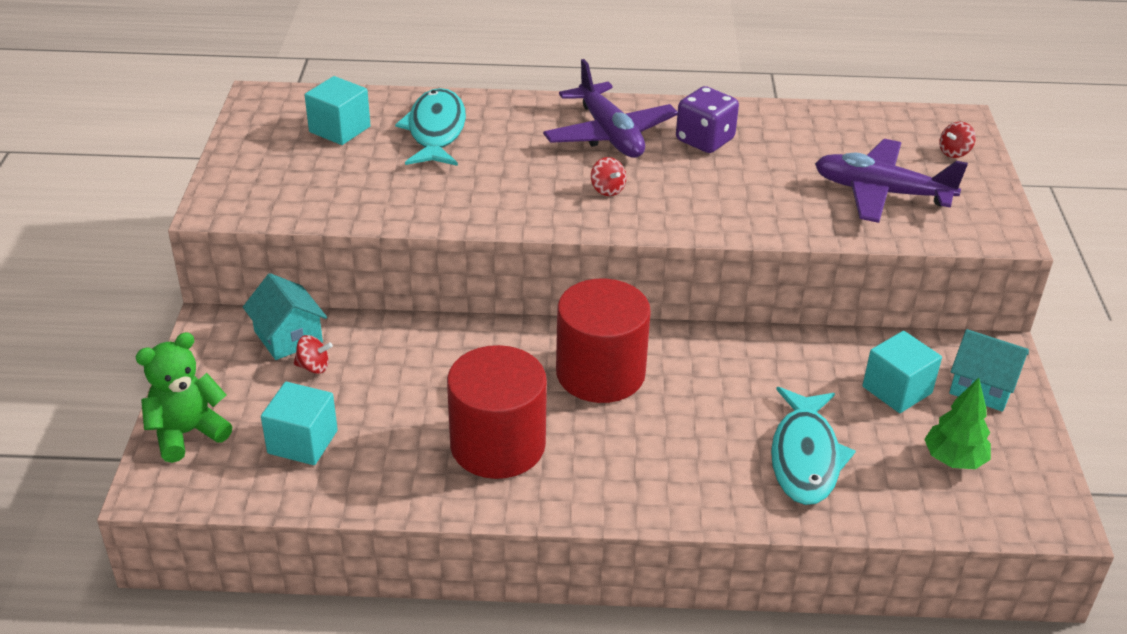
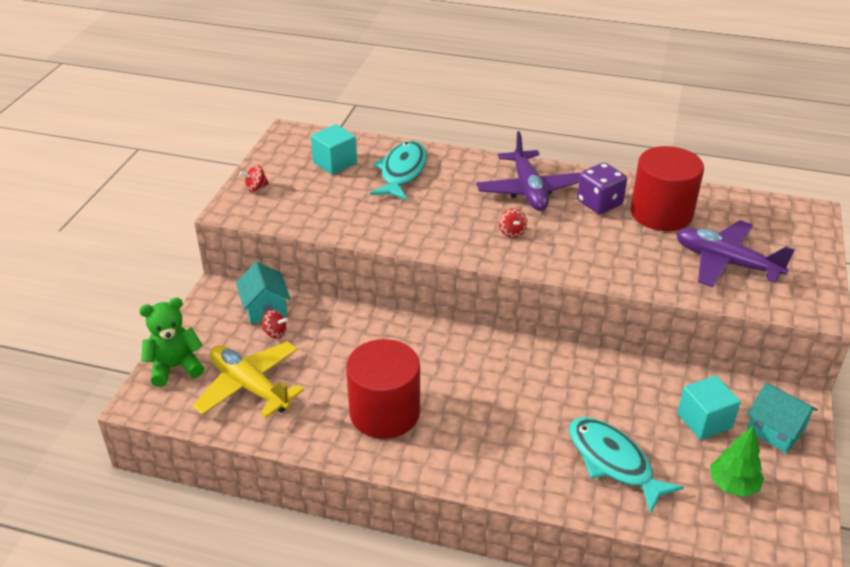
camera: 15 degrees right, 0 degrees up
turquoise cube [261,382,338,465] -> yellow plane [193,341,304,418]
red cylinder [556,279,651,403] -> red cylinder moved to [630,146,704,231]
turquoise fish [771,387,856,505] -> turquoise fish turned 120 degrees clockwise [569,417,684,514]
red spinning top [939,122,976,158] -> red spinning top moved to [239,165,269,191]

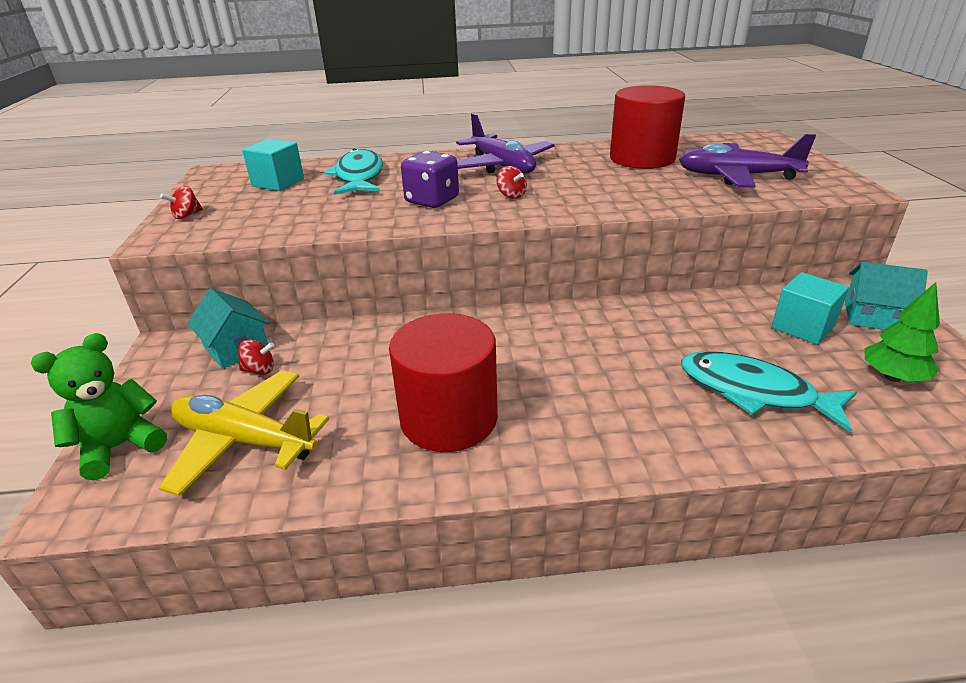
camera: 20 degrees left, 5 degrees down
purple dice [577,163,627,214] -> purple dice moved to [401,151,459,208]

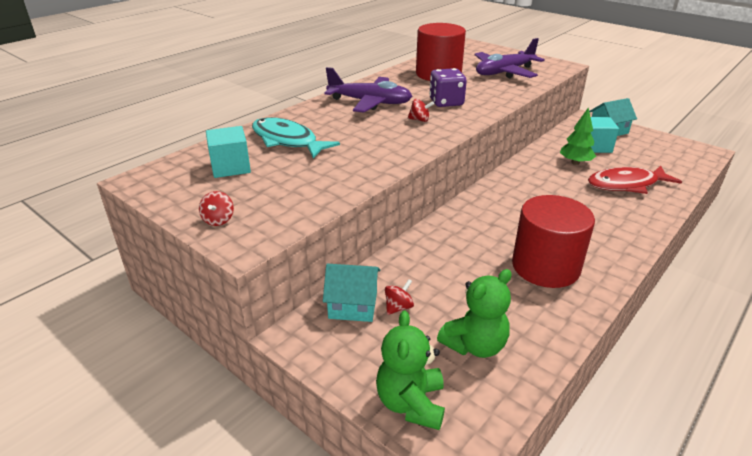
camera: 45 degrees left, 0 degrees up
yellow plane [159,370,329,496] -> green teddy bear [437,269,512,358]
purple dice [401,151,459,208] -> purple dice moved to [429,68,467,107]
turquoise fish [681,351,857,432] -> red fish [588,165,682,194]
green tree [865,282,940,382] -> green tree moved to [560,107,596,165]

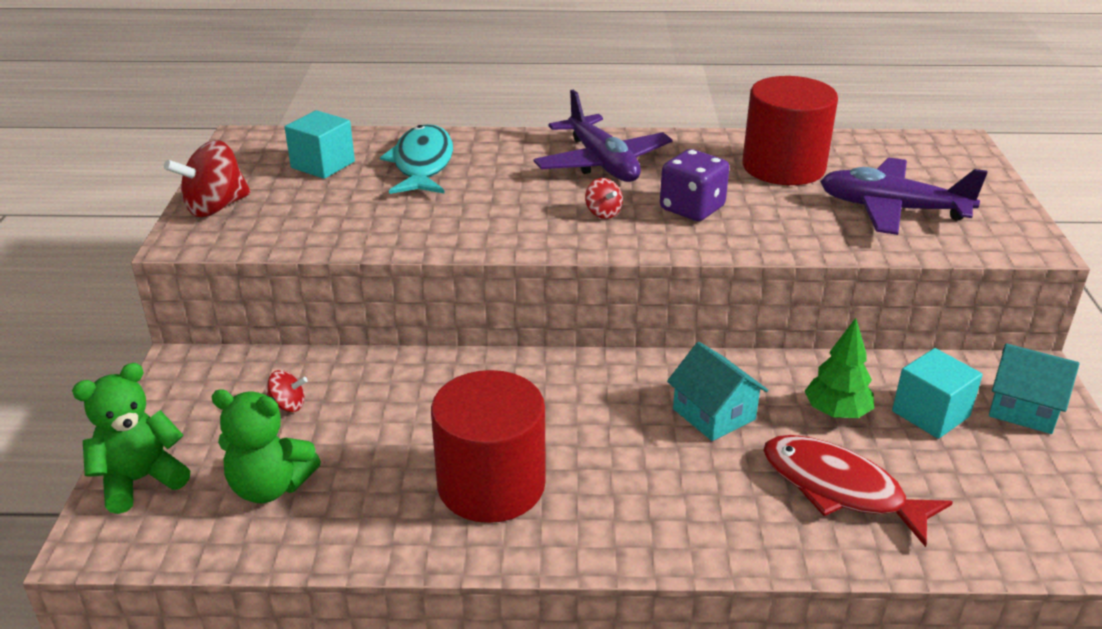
camera: 50 degrees right, 0 degrees up
red spinning top [199,191,234,226] -> red spinning top [164,140,251,217], size x1.92
turquoise house [323,263,380,322] -> turquoise house moved to [667,342,768,441]

